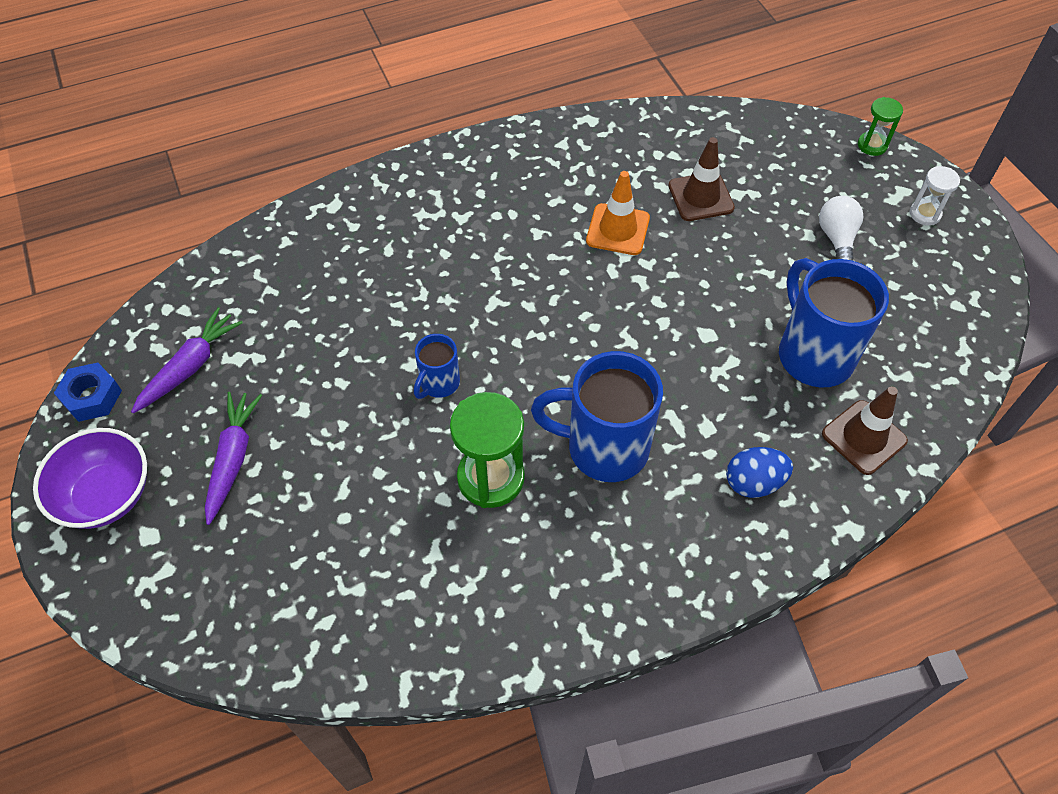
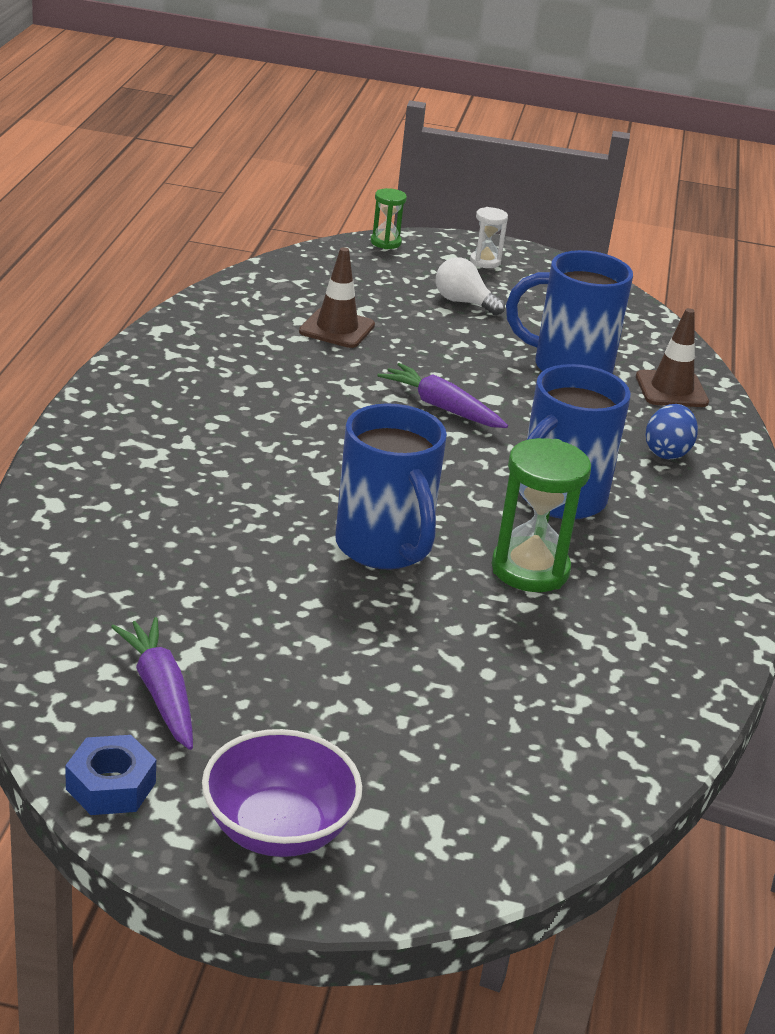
camera: 60 degrees left, 25 degrees down
purple carrot [205,392,262,525] -> purple carrot moved to [377,363,508,428]
blue mug [414,334,460,399] -> blue mug [335,403,447,569], size x1.95
orange traffic cone [586,171,650,255] -> none

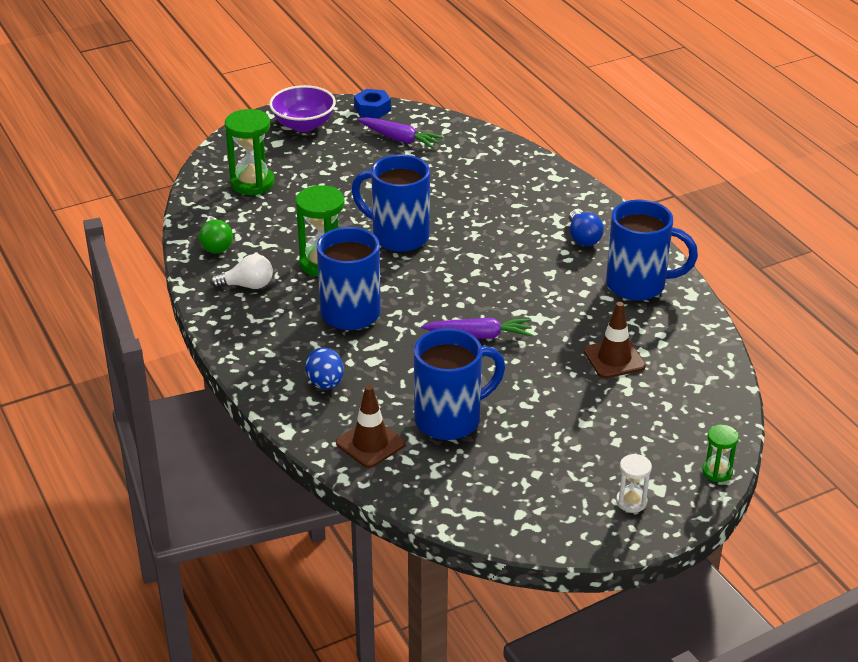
camera: 145 degrees right, 5 degrees up
white light bulb [436,257,505,316] -> white light bulb moved to [211,254,273,289]
none -> green light bulb [199,217,233,253]
none -> green hourglass [225,109,274,195]
none -> blue light bulb [569,210,604,246]
none -> blue mug [606,200,698,301]

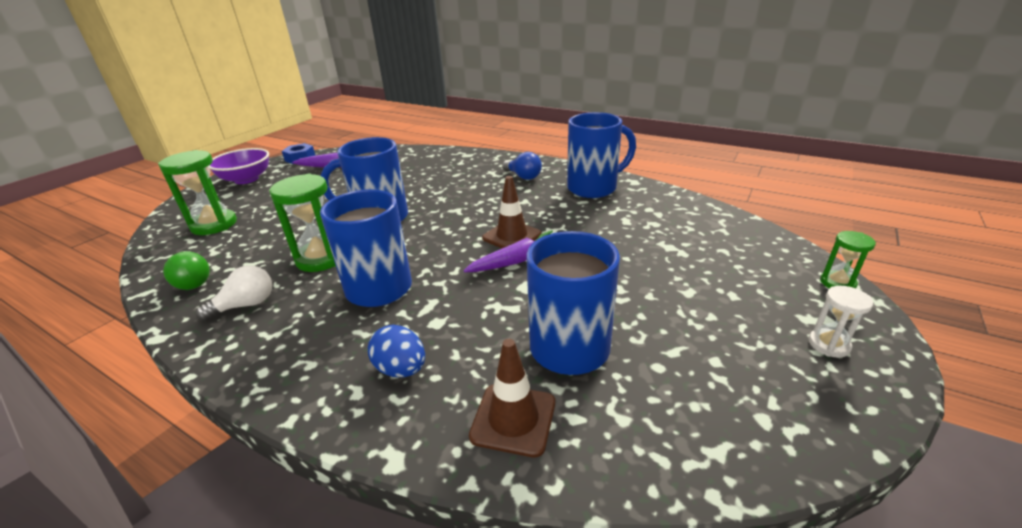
camera: 30 degrees left, 5 degrees down
brown traffic cone [584,302,646,378] -> brown traffic cone moved to [482,176,542,248]

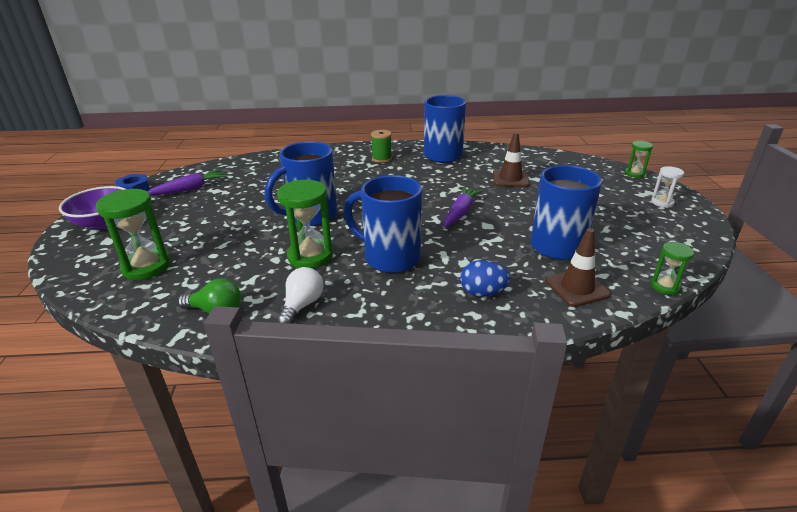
camera: 35 degrees left, 0 degrees up
brown traffic cone [482,176,542,248] -> brown traffic cone moved to [493,132,530,187]
blue light bulb [502,152,542,180] -> green spool [371,130,392,163]
none -> green hourglass [651,242,694,295]

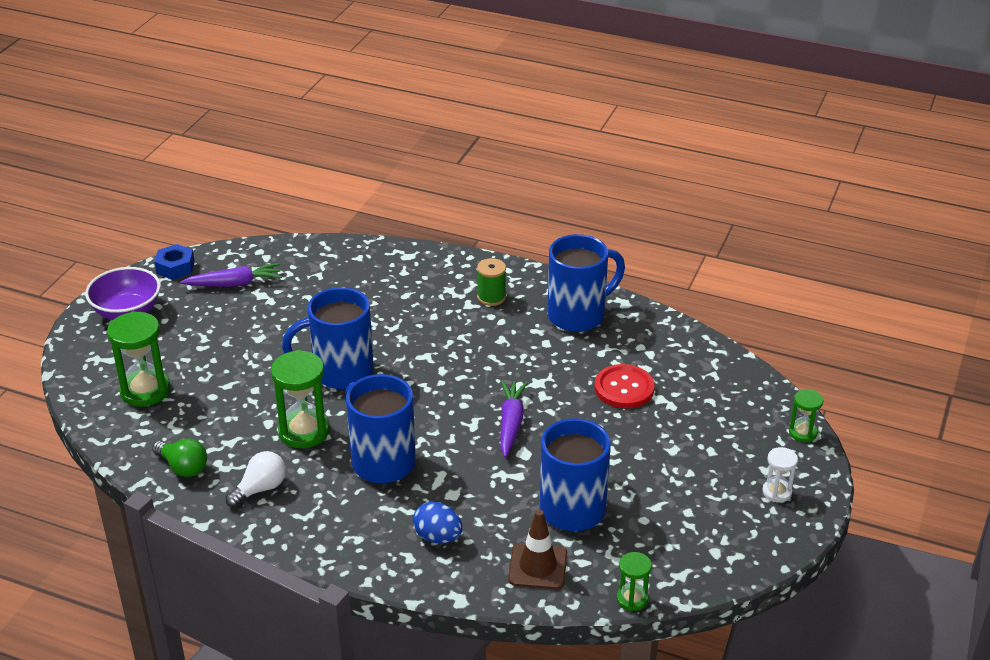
camera: 25 degrees right, 5 degrees up
purple carrot [444,186,483,228] -> purple carrot turned 45 degrees counterclockwise [500,380,528,458]
brown traffic cone [493,132,530,187] -> red button [594,364,655,408]

